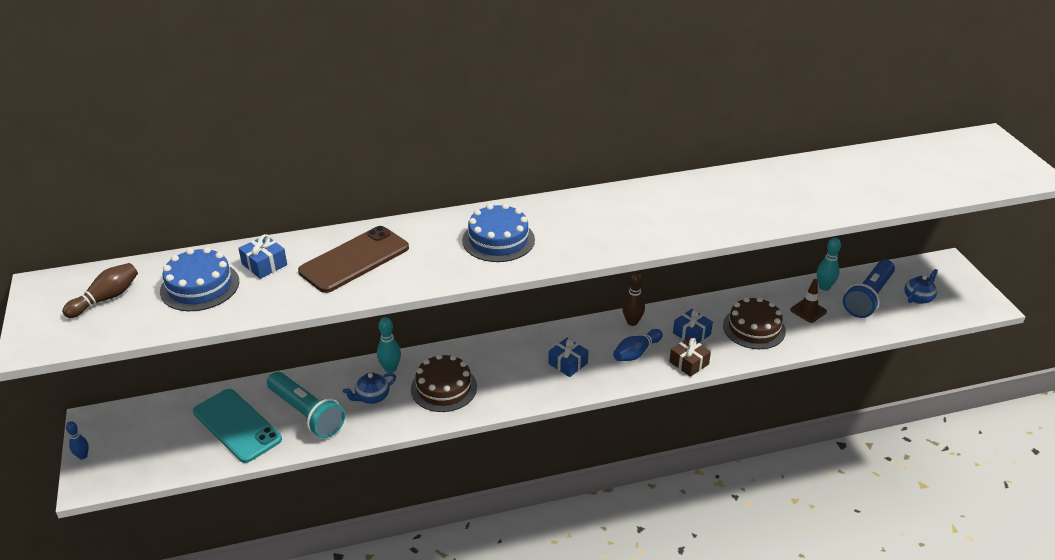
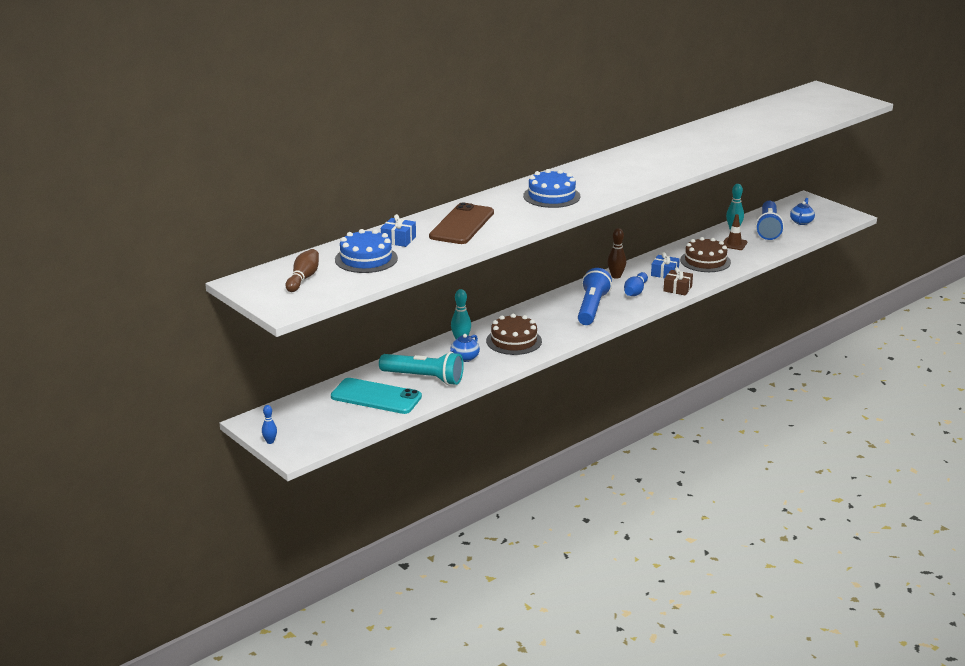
camera: 25 degrees left, 10 degrees down
blue gift [548,338,588,377] -> blue flashlight [578,268,612,325]

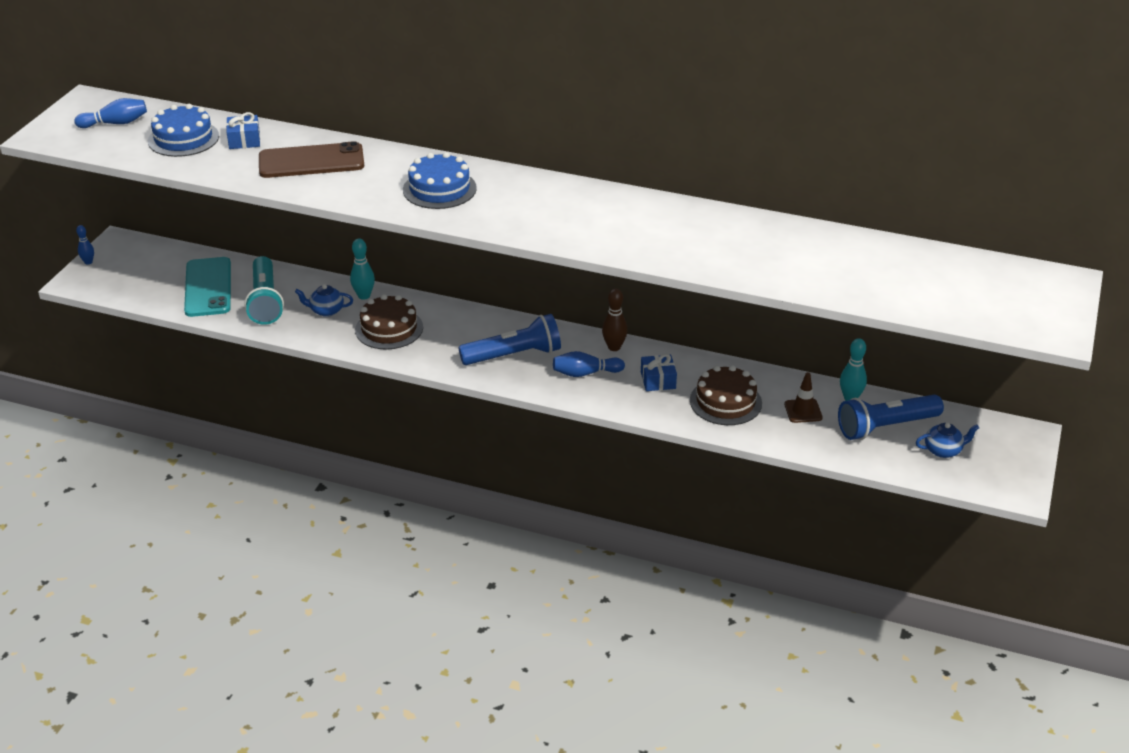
camera: 60 degrees right, 10 degrees up
brown bowling pin [285,249,319,292] -> blue bowling pin [75,98,147,128]
brown gift [663,267,693,296] -> none

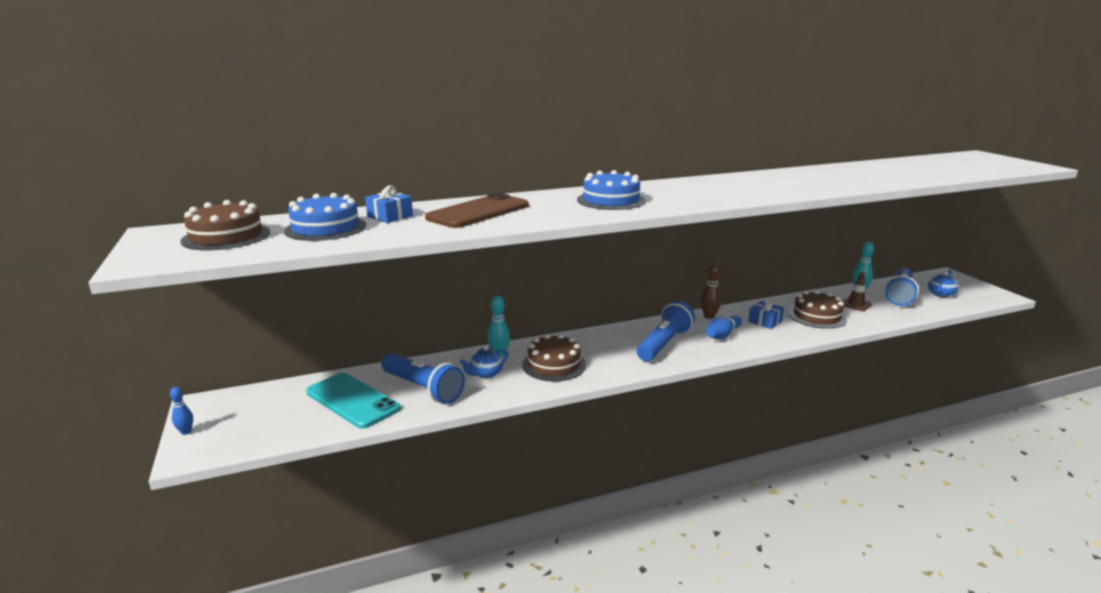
camera: 40 degrees left, 15 degrees down
blue bowling pin [75,98,147,128] -> brown cake [180,200,270,250]
turquoise flashlight [244,256,284,325] -> blue flashlight [381,353,465,404]

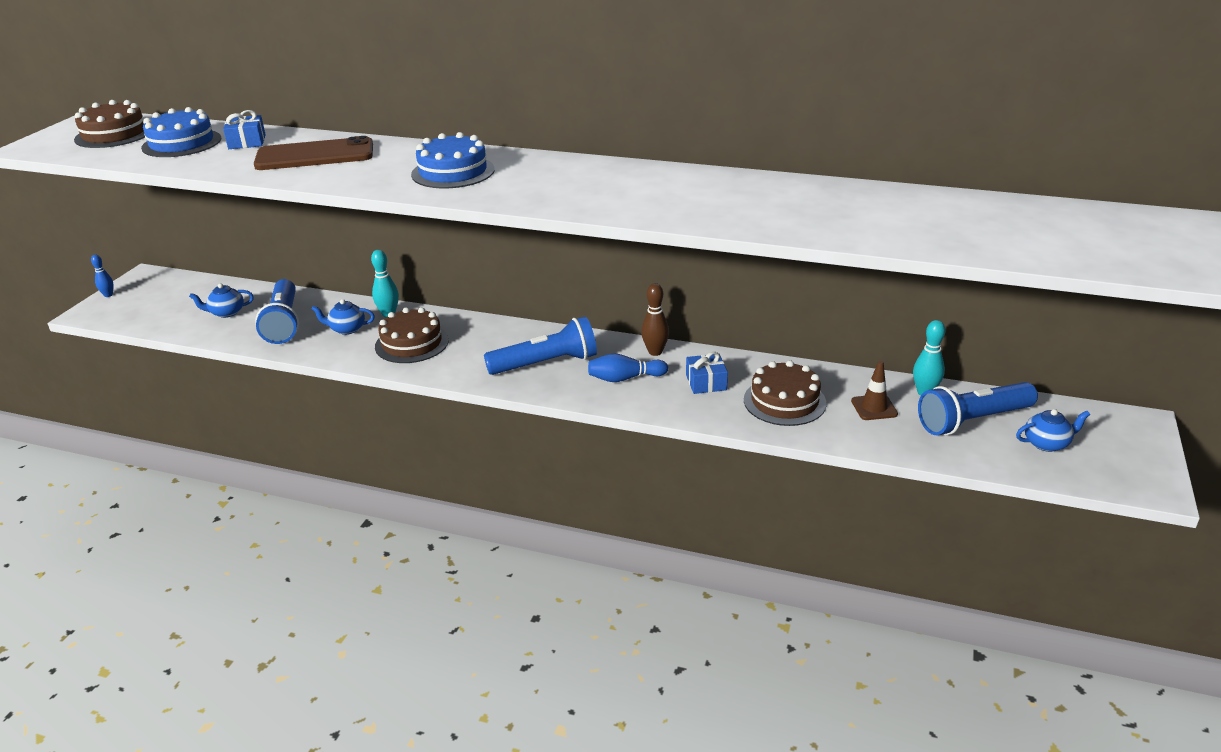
camera: 40 degrees right, 10 degrees up
turquoise phone [306,373,400,429] -> blue teapot [189,283,254,318]

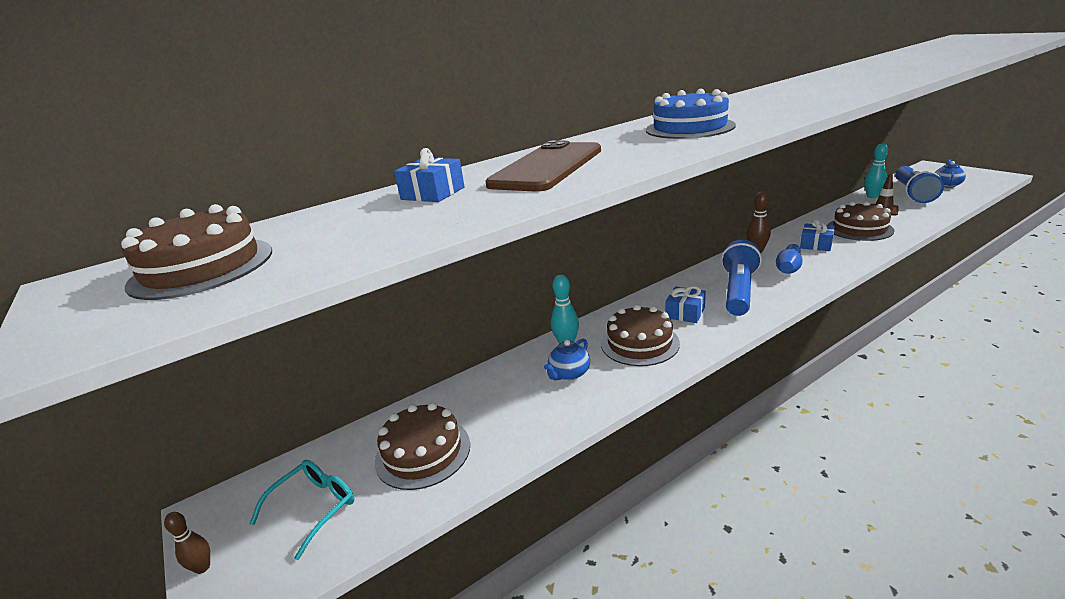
camera: 50 degrees left, 5 degrees down
blue bowling pin [91,255,114,297] -> brown bowling pin [164,512,210,574]
blue cake [141,107,221,157] -> none
blue teapot [189,283,254,318] -> brown cake [375,402,470,490]
blue flashlight [255,279,299,344] -> none
none -> turquoise glasses [250,460,355,560]
none -> blue gift [666,286,706,323]

